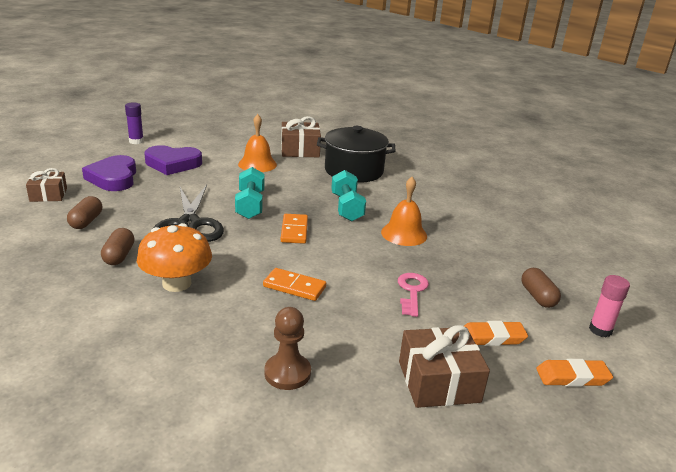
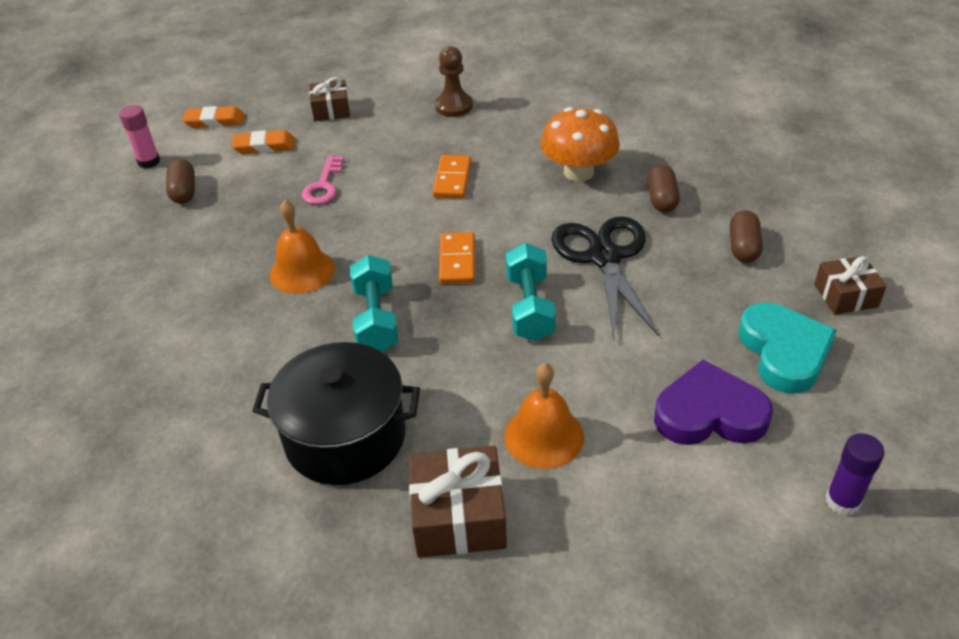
camera: 175 degrees left, 15 degrees up
purple heart [82,155,136,191] -> turquoise heart [738,303,837,394]
orange domino [263,268,326,301] -> orange domino turned 75 degrees clockwise [432,155,471,198]
brown gift [399,325,490,408] -> brown gift [309,77,350,121], size x0.65

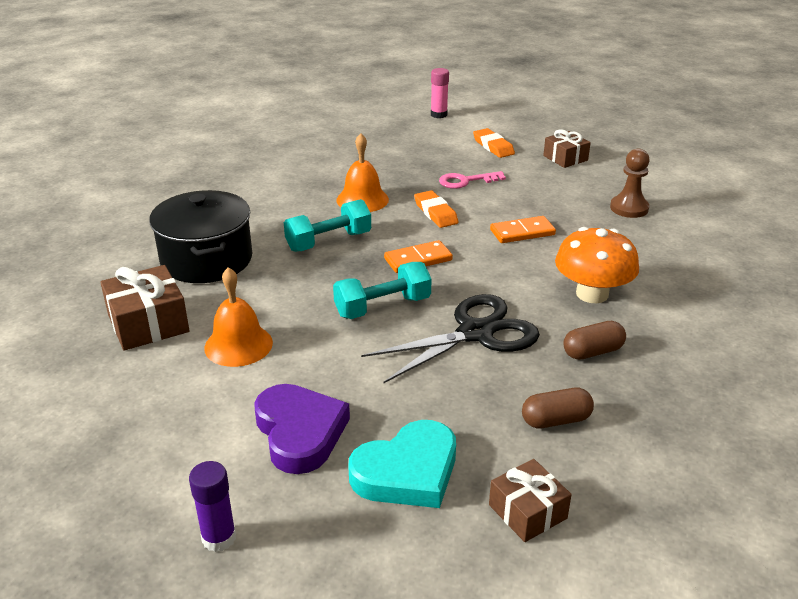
camera: 65 degrees right, 10 degrees down
brown capsule [166,159,195,204] -> none
orange eraser [182,106,245,128] -> orange eraser moved to [414,190,458,228]

